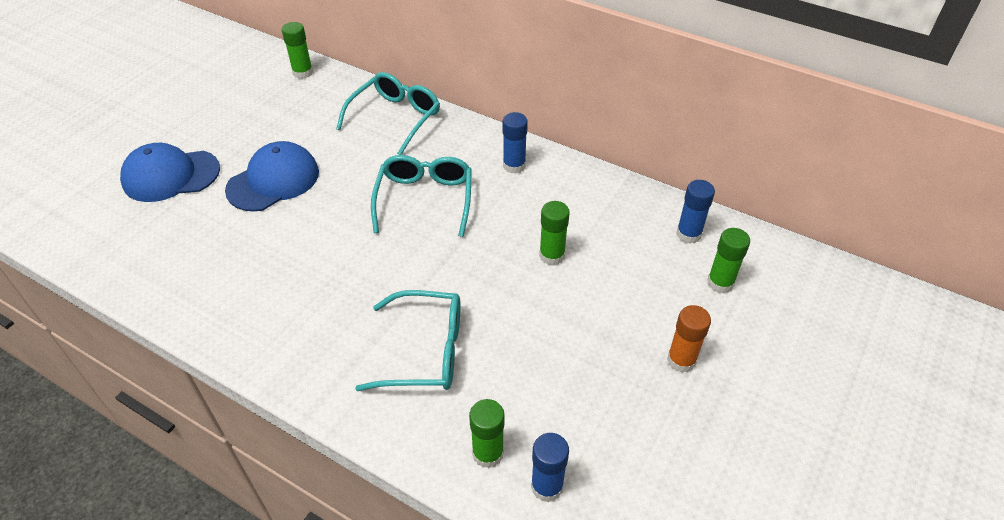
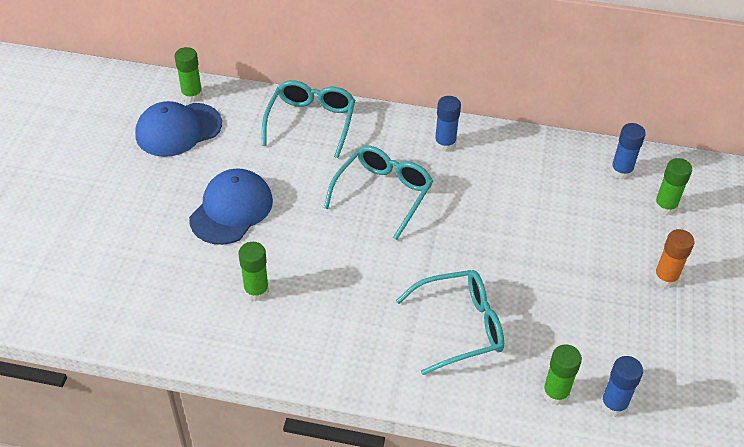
camera: 20 degrees left, 0 degrees up
blue cap [120,143,220,202] -> blue cap moved to [135,101,222,157]
turquoise glasses [371,155,472,237] -> turquoise glasses turned 45 degrees clockwise [324,146,433,240]
green glue stick [539,201,570,266] -> green glue stick moved to [239,242,269,301]

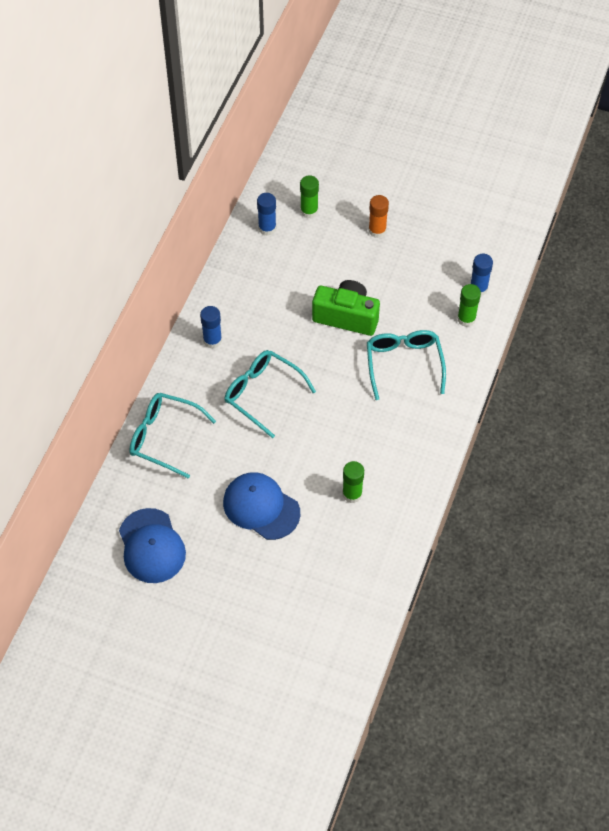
camera: 80 degrees left, 10 degrees up
green glue stick [174,47,203,102] -> none
none -> green camera [312,280,380,336]

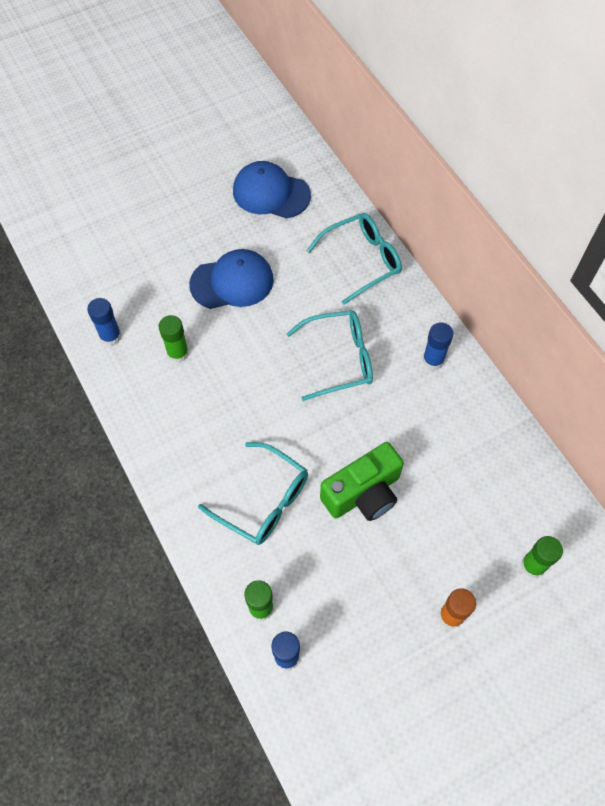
camera: 130 degrees right, 5 degrees up
blue glue stick [257,193,276,236] -> blue glue stick moved to [87,298,122,346]

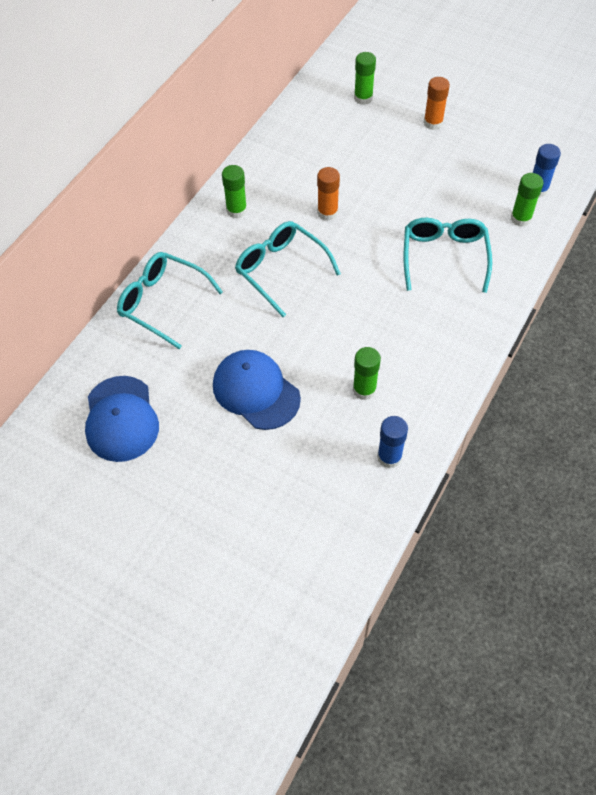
camera: 120 degrees left, 5 degrees down
green camera [320,442,404,521] -> none
blue glue stick [422,322,453,370] -> green glue stick [222,165,247,218]
none -> orange glue stick [317,167,340,221]

